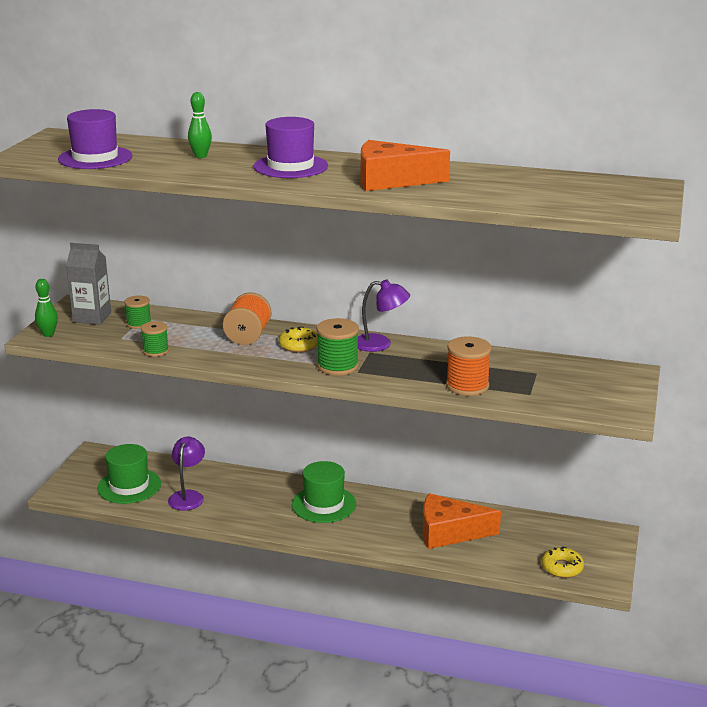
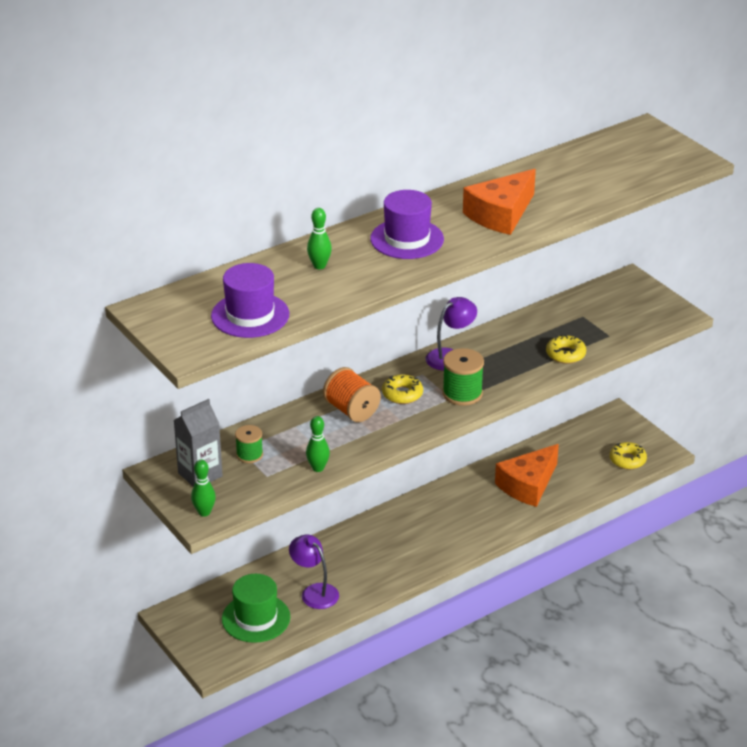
camera: 50 degrees left, 10 degrees up
green spool [141,321,169,357] -> green bowling pin [306,416,330,472]
green hat [292,461,356,523] -> none
orange spool [446,336,492,396] -> yellow donut [546,335,586,364]

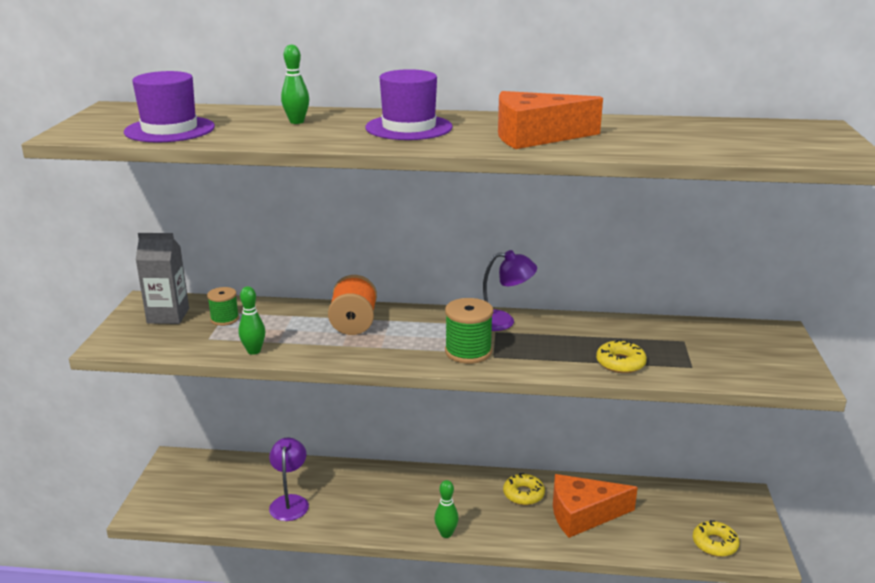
camera: 40 degrees right, 10 degrees down
green bowling pin [191,460,216,517] -> green bowling pin moved to [434,480,459,538]
green hat [222,574,290,643] -> none
yellow donut [382,374,423,404] -> yellow donut moved to [503,473,545,505]

